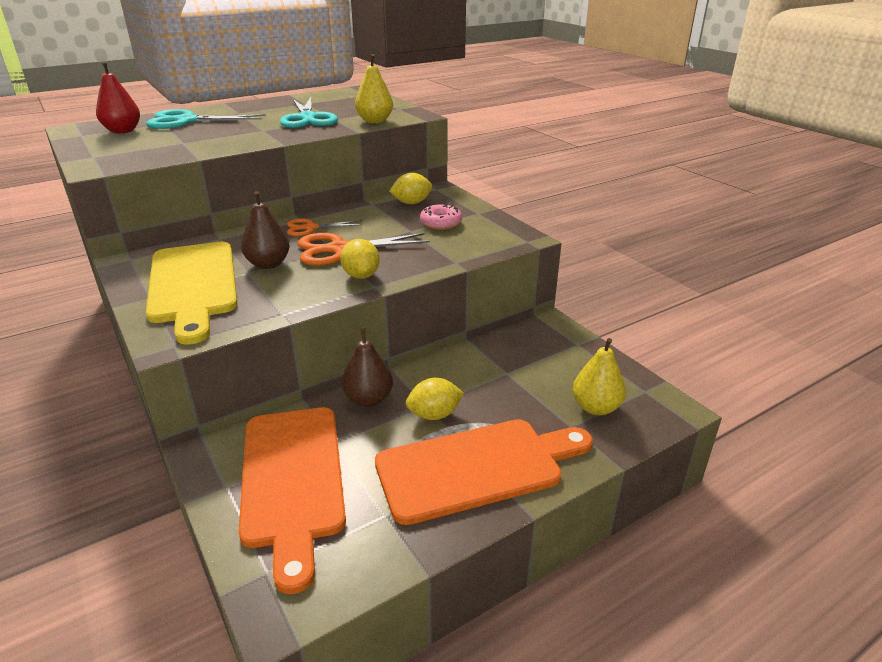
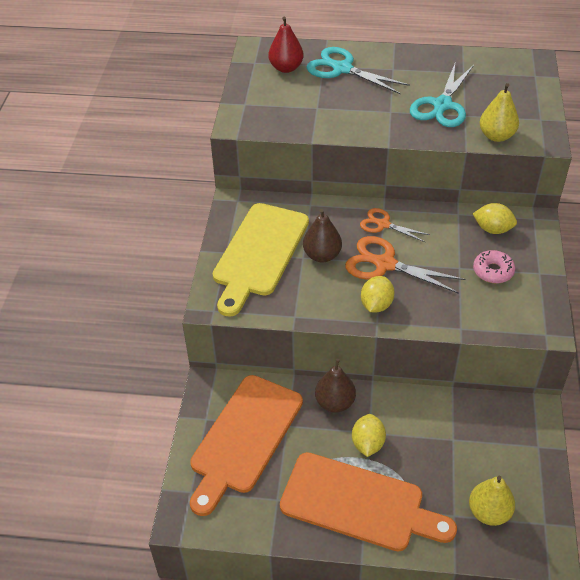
camera: 40 degrees right, 15 degrees up
yellow lemon [406,378,464,420] -> yellow lemon turned 75 degrees clockwise [352,414,386,457]

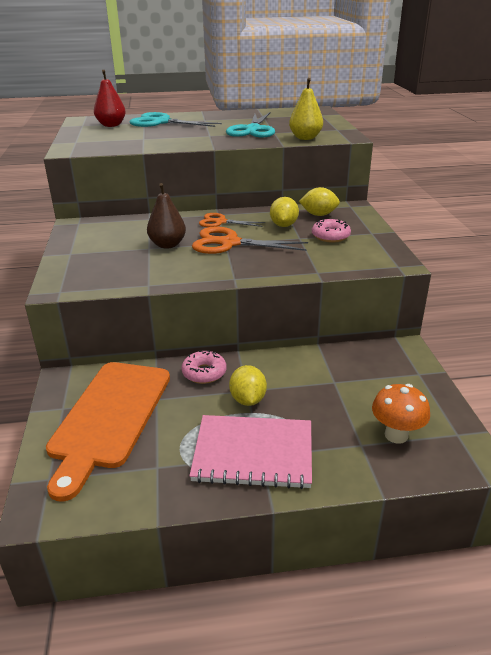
camera: 15 degrees left, 15 degrees down
yellow cutting board [213,203,309,317] -> none
orange cutting board [280,452,457,551] -> pink notebook [189,415,312,489]
brown pear [315,359,356,413] -> pink donut [182,350,226,384]
yellow lemon [361,276,395,313] -> yellow lemon moved to [270,197,299,227]
yellow pear [469,476,515,526] -> orange mushroom [372,384,430,444]

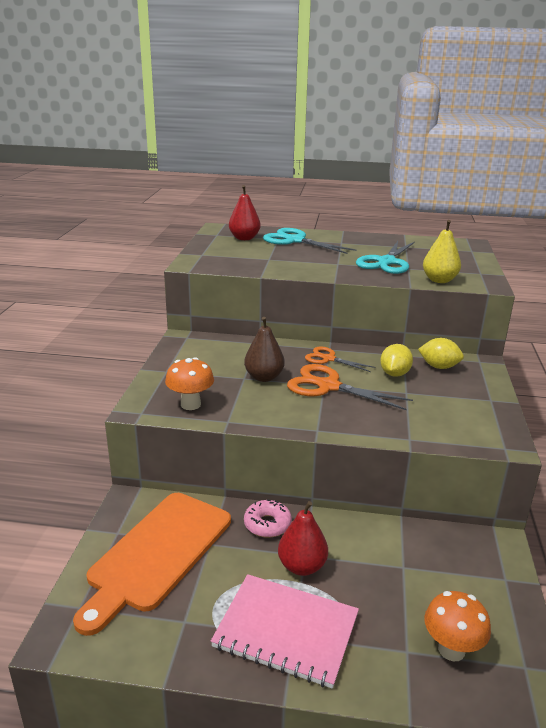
camera: 15 degrees right, 5 degrees down
yellow lemon [229,365,267,406] -> red pear [278,501,328,576]
pink donut [312,219,351,242] -> none
none -> orange mushroom [165,357,214,410]

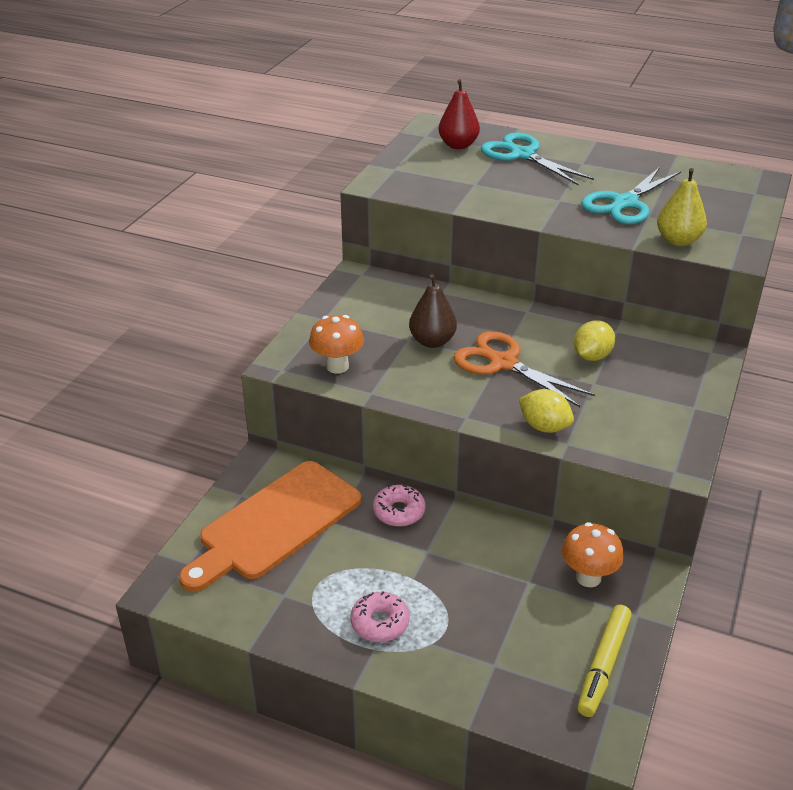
camera: 15 degrees right, 10 degrees up
pink notebook [211,574,359,689] -> pink donut [351,591,410,642]
red pear [278,501,328,576] -> none
orange scissors [305,347,375,372] -> none
yellow lemon [418,338,464,369] -> yellow lemon moved to [519,389,574,433]
orange mushroom [424,591,491,661] -> orange mushroom moved to [562,522,624,587]
none -> yellow marker [578,605,632,717]

